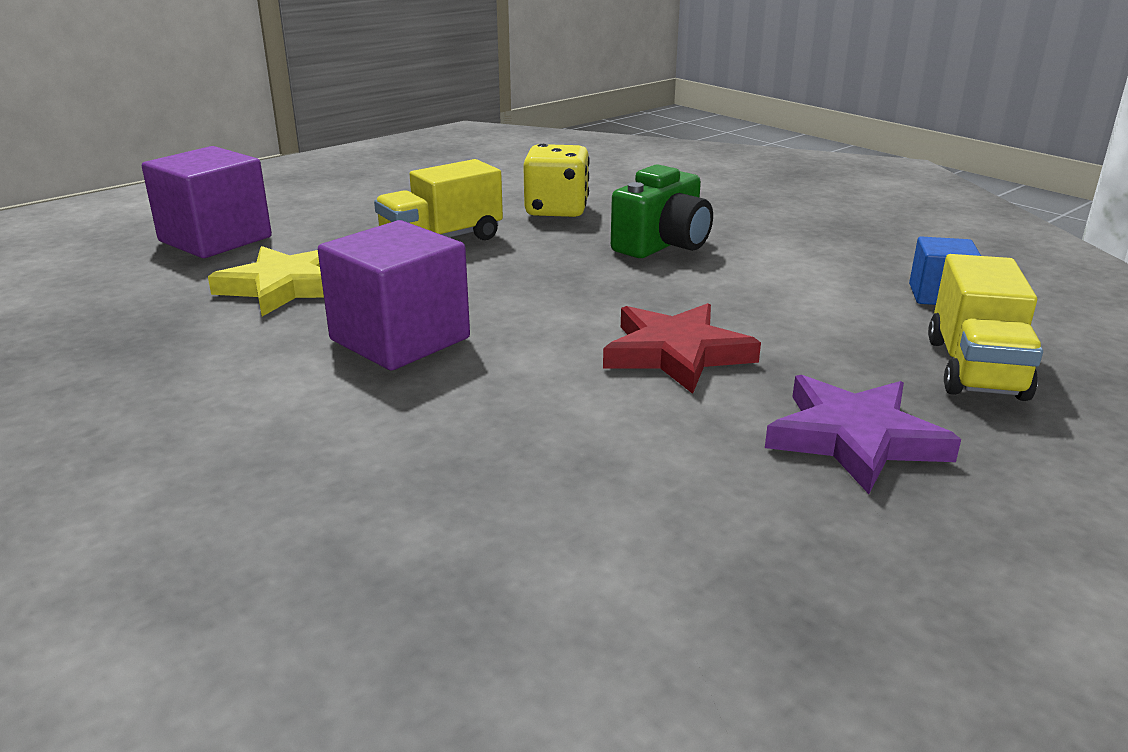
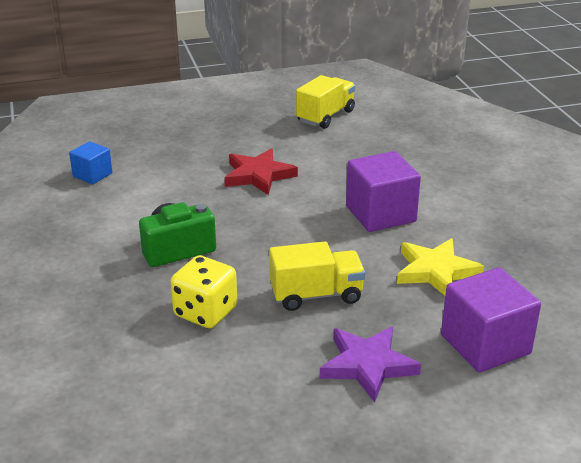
camera: 155 degrees left, 5 degrees up
purple star [765,375,961,494] -> purple star moved to [320,326,421,402]
yellow truck [928,254,1043,401] -> yellow truck moved to [296,75,355,129]

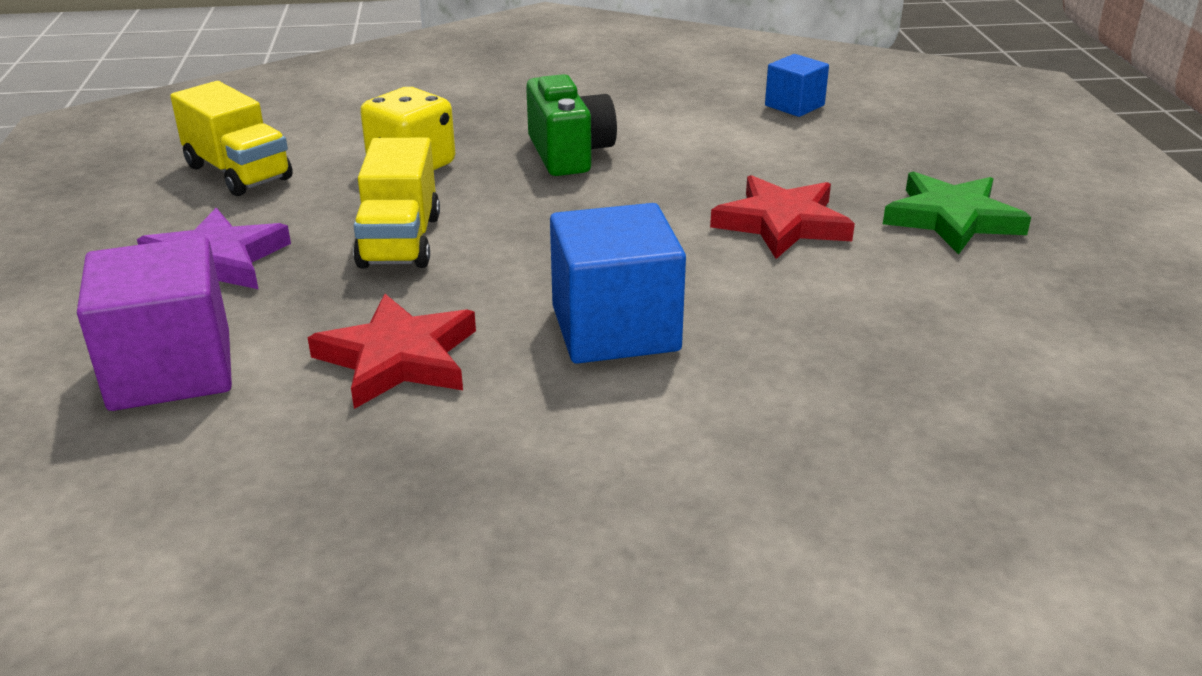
camera: 100 degrees right, 0 degrees up
yellow truck [296,75,355,129] -> yellow truck moved to [170,81,293,196]
purple cube [346,151,421,232] -> blue cube [550,203,686,364]
yellow star [397,238,484,296] -> red star [308,294,476,409]
none -> green star [883,171,1031,254]

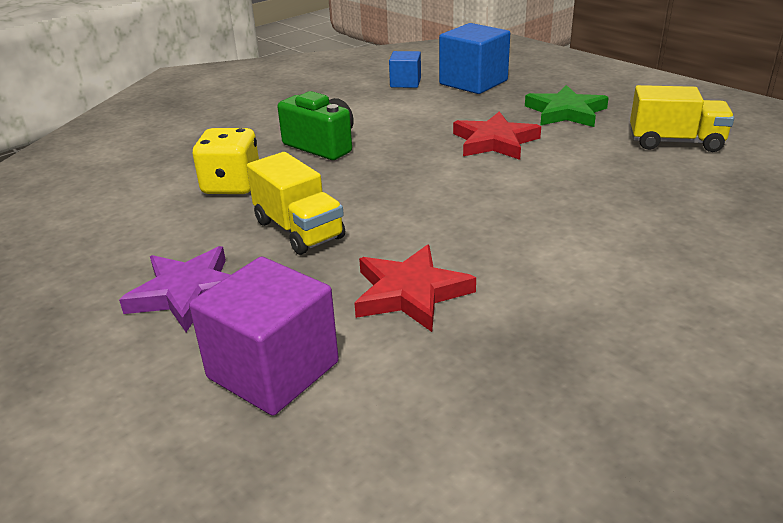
camera: 35 degrees left, 0 degrees up
yellow truck [170,81,293,196] -> yellow truck moved to [630,85,734,152]
blue cube [550,203,686,364] -> blue cube moved to [439,23,510,94]

